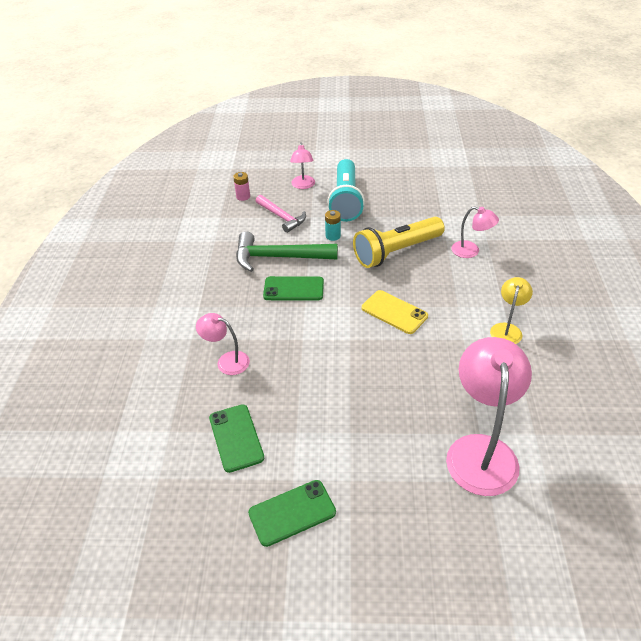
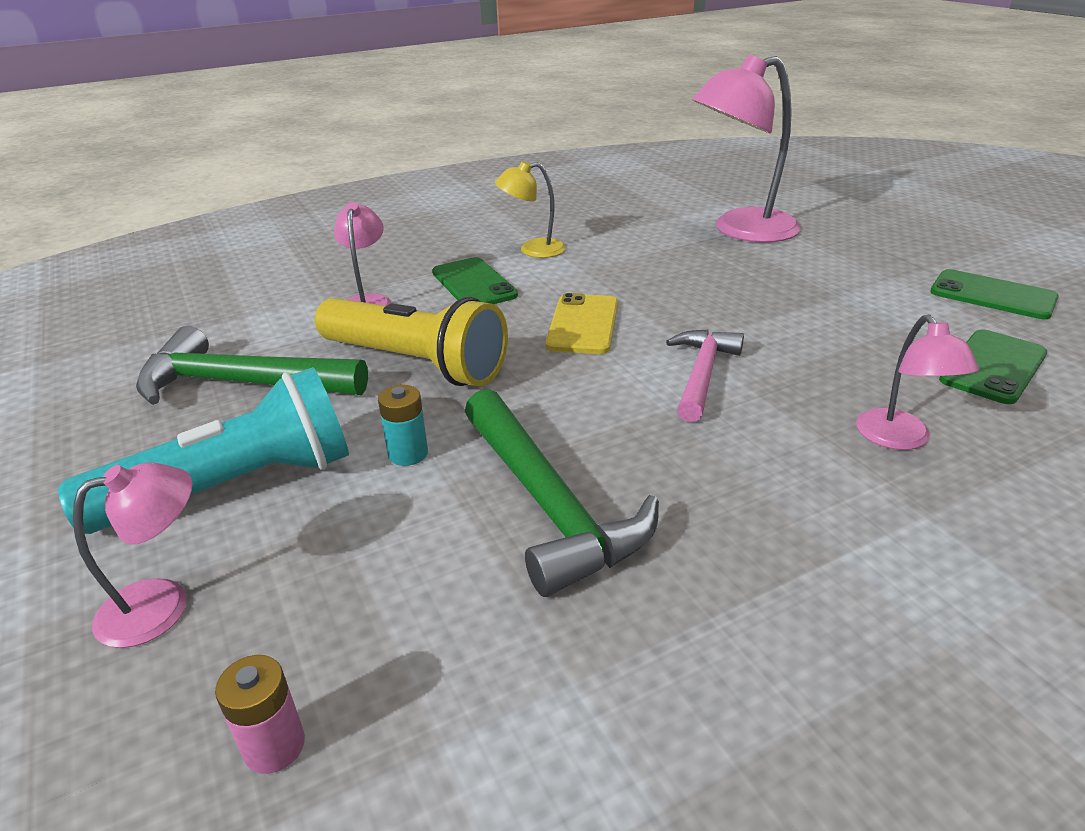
camera: 120 degrees left, 10 degrees down
pink hammer [256,195,306,233] -> pink hammer moved to [666,330,744,422]
green phone [263,276,324,301] -> green phone moved to [432,257,518,304]
none -> green hammer [136,326,368,405]

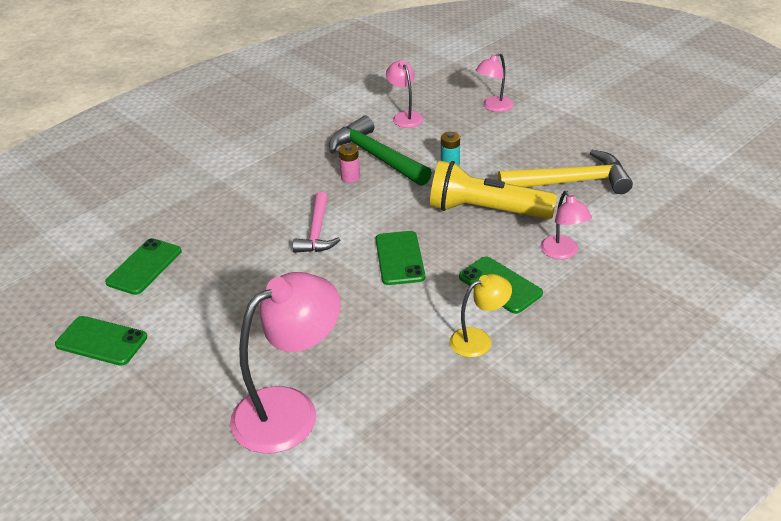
camera: 165 degrees right, 5 degrees up
turquoise flashlight [58,367,349,534] -> none
green hammer [136,326,368,405] -> yellow hammer [498,150,633,194]
pink battery [215,655,305,774] -> pink battery moved to [339,144,360,183]
yellow phone [546,293,618,354] -> green phone [376,231,425,285]
pink lamp [856,315,979,450] -> pink lamp moved to [386,60,424,128]

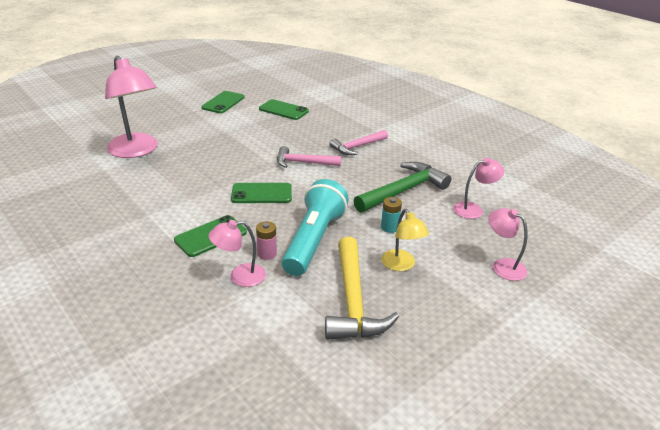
camera: 90 degrees right, 5 degrees down
pink battery [339,144,360,183] -> pink battery moved to [256,221,277,260]
yellow flashlight [430,160,557,219] -> turquoise flashlight [282,179,349,276]
yellow lamp [450,274,512,357] -> yellow lamp moved to [381,209,429,271]
none -> pink hammer [329,130,388,155]

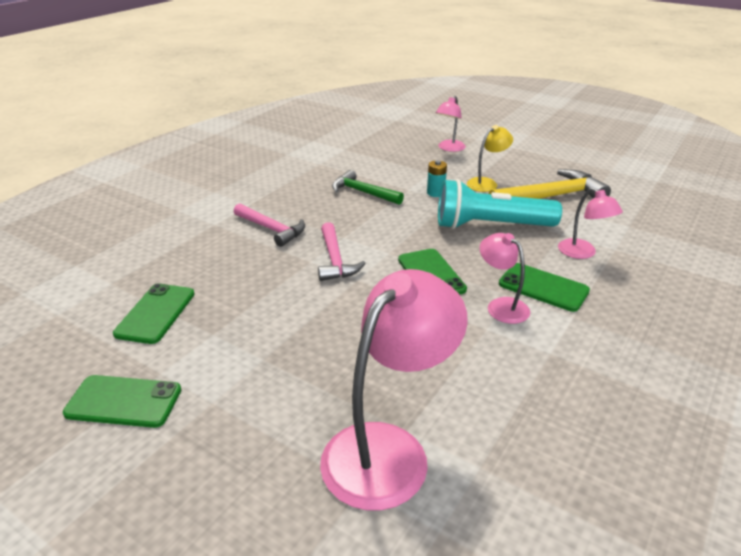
camera: 105 degrees left, 0 degrees up
pink battery [256,221,277,260] -> none
green hammer [353,162,451,213] -> green hammer [332,170,404,205], size x0.65
pink lamp [453,158,504,219] -> pink lamp moved to [479,233,530,324]

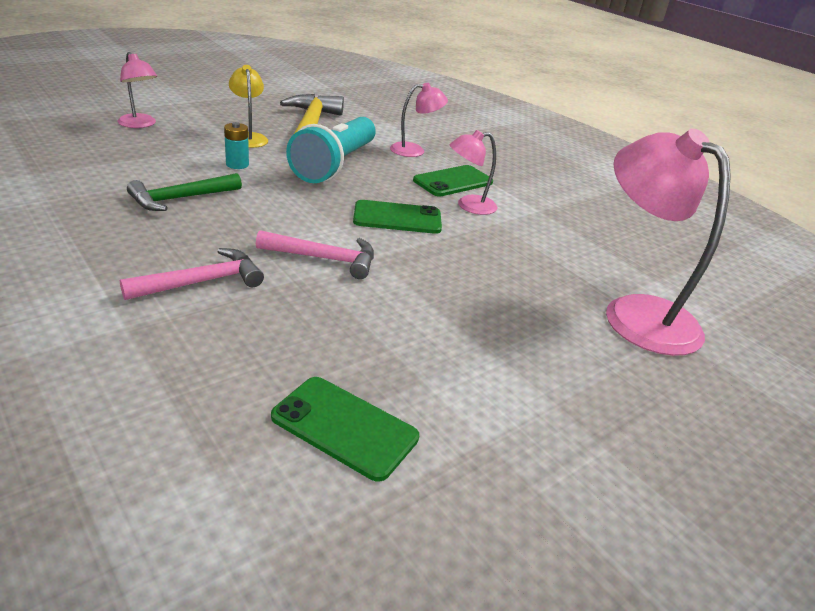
camera: 75 degrees left, 0 degrees up
green phone [63,375,181,428] -> none

